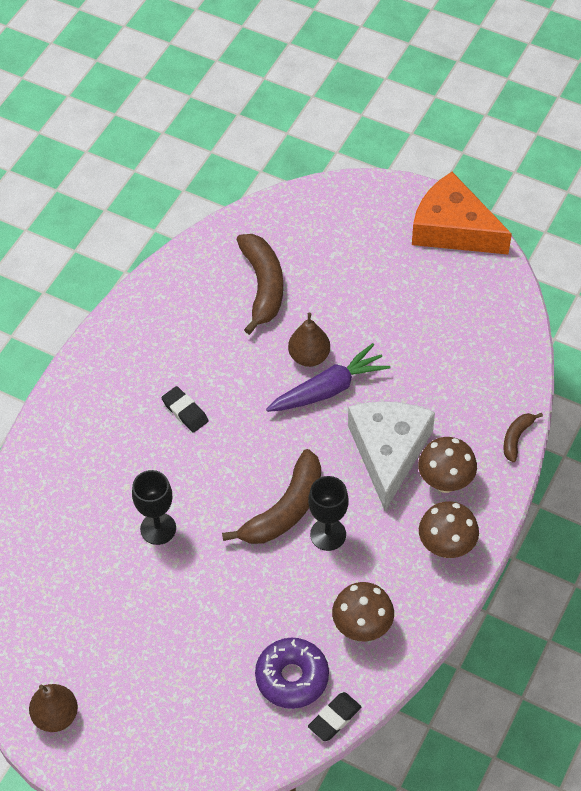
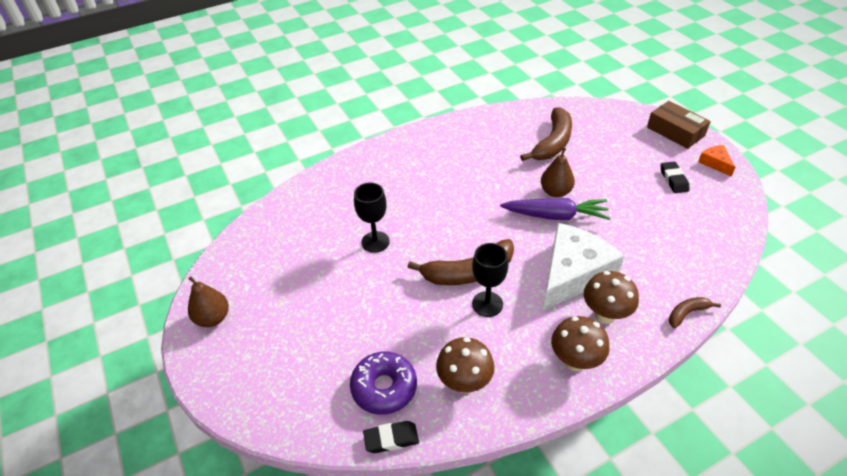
camera: 35 degrees right, 10 degrees down
black eraser [161,386,209,433] -> black eraser moved to [661,162,689,193]
orange cheese [412,172,512,255] -> orange cheese [698,145,736,177], size x0.45
none -> brown box [647,101,711,149]

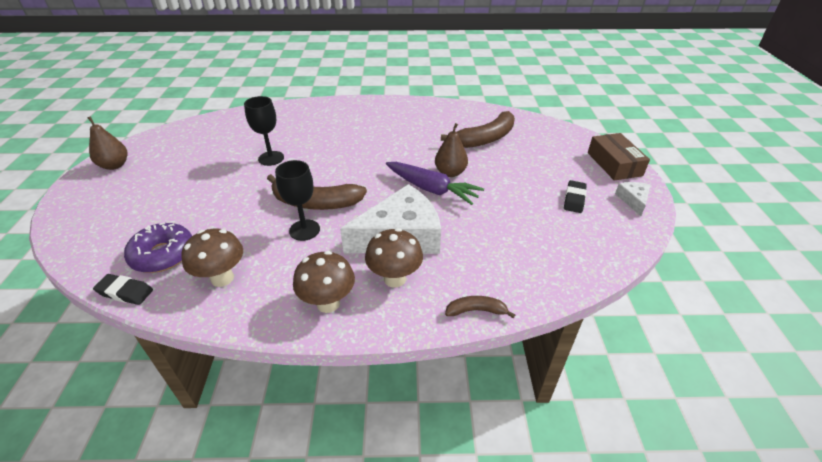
camera: 25 degrees right, 5 degrees down
orange cheese [698,145,736,177] -> white cheese [615,182,650,216]

